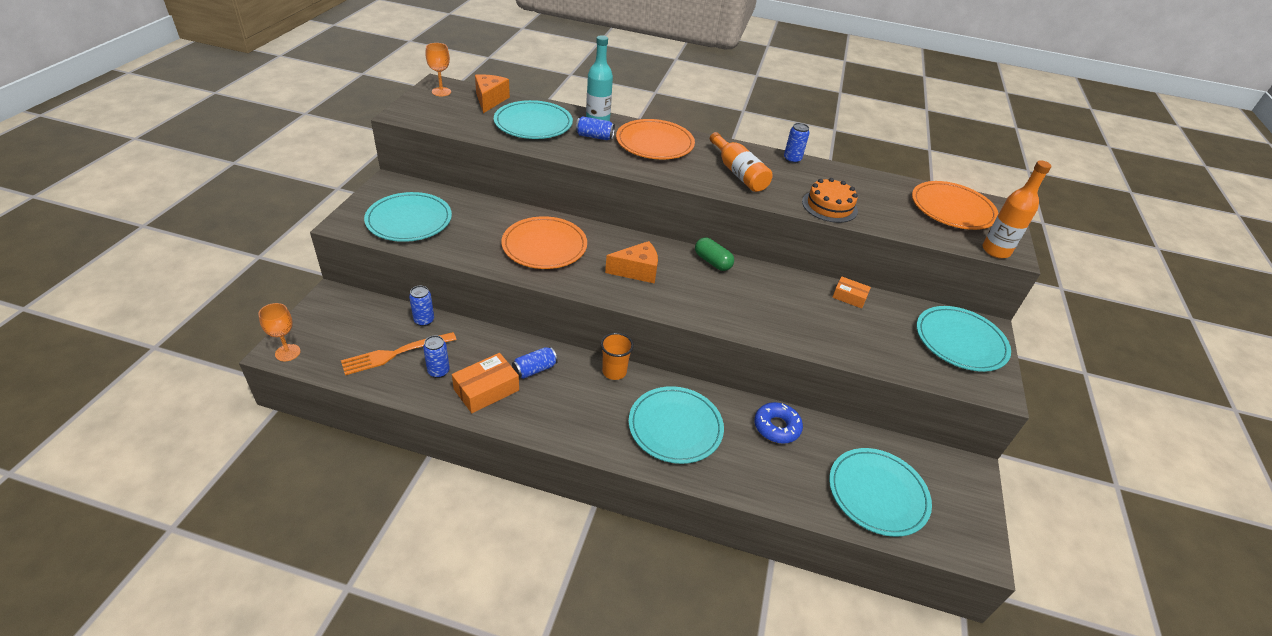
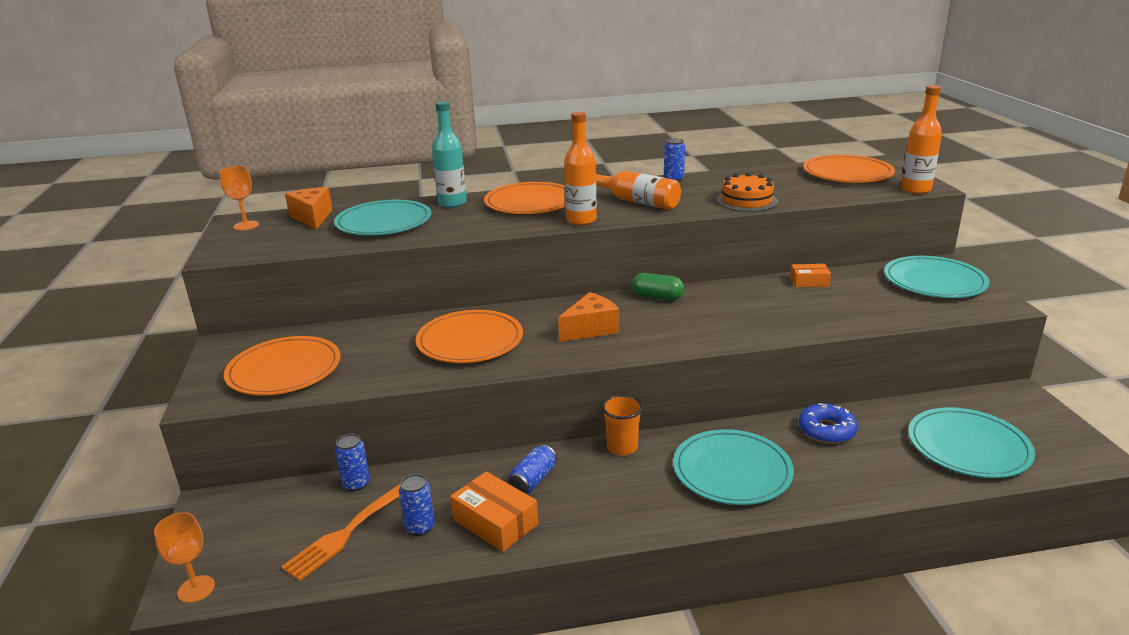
camera: 20 degrees left, 15 degrees down
turquoise plate [364,192,452,242] -> orange plate [224,336,340,396]
orange box [452,353,519,413] -> orange box turned 75 degrees counterclockwise [450,471,538,552]
blue can [576,116,615,140] -> none
none -> orange bottle [564,112,597,225]

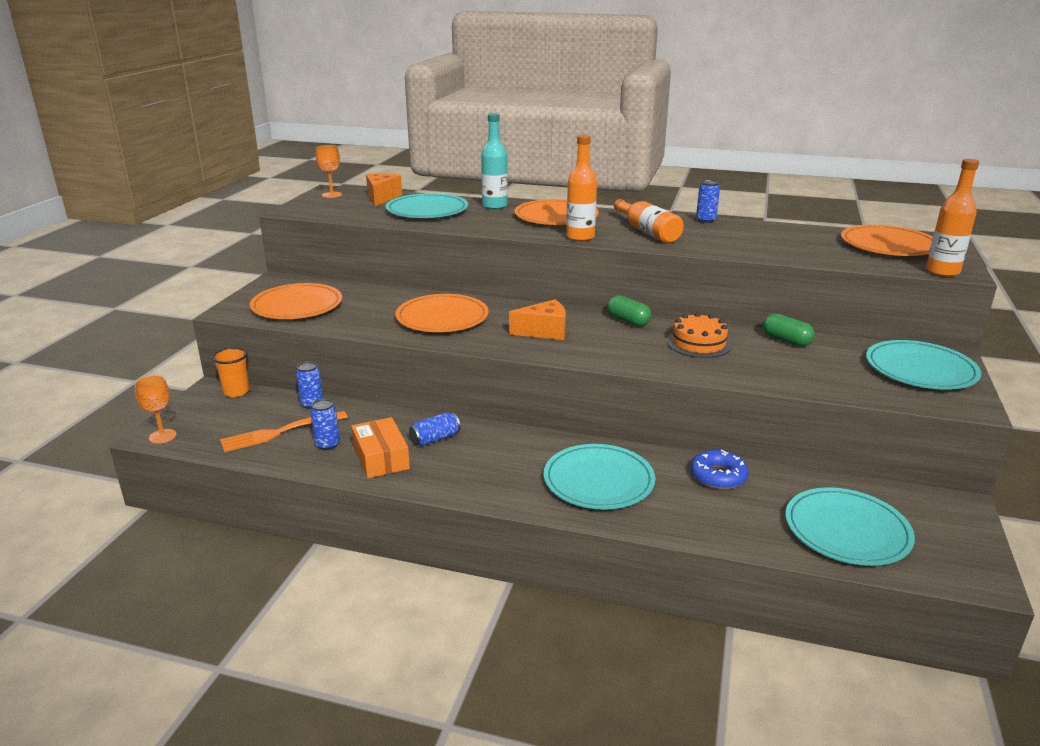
camera: 25 degrees right, 0 degrees up
orange cup [602,395,643,456] -> orange cup moved to [212,347,249,397]
orange cake [716,172,778,212] -> orange cake moved to [667,312,732,358]
orange box [790,264,831,287] -> green capsule [763,313,815,347]

